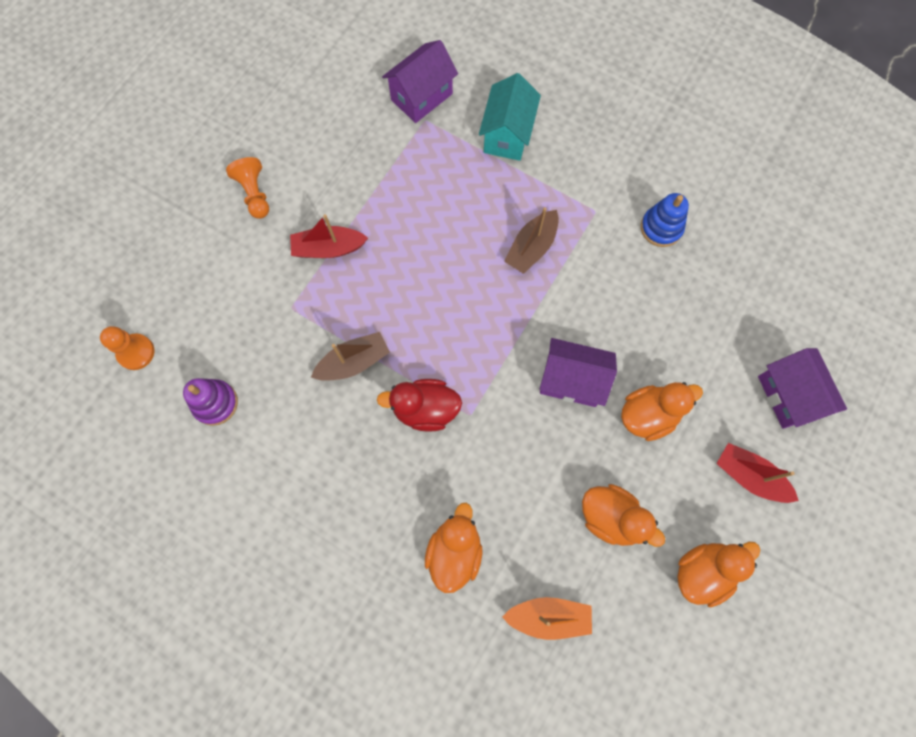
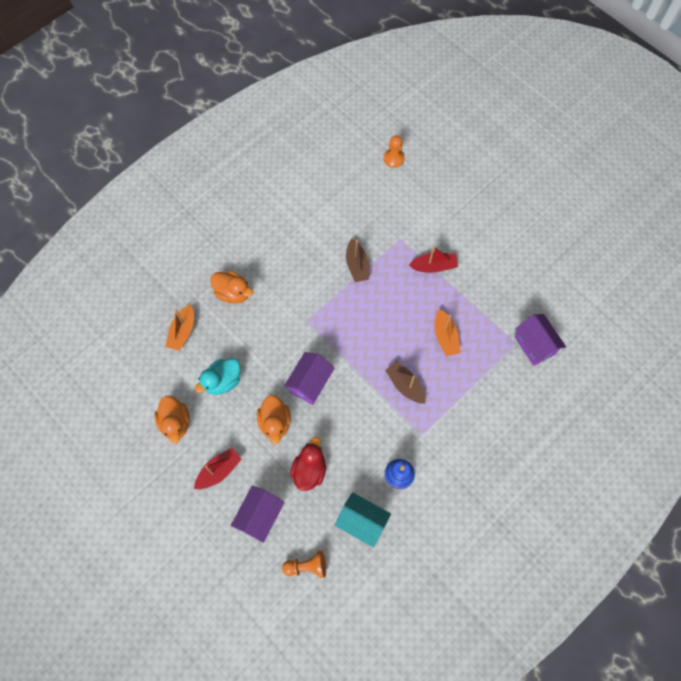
camera: 105 degrees right, 5 degrees down
purple stacking toy [183,378,238,426] -> none
orange pawn [226,157,269,219] -> orange pawn moved to [282,551,326,578]
red boat [290,214,368,258] -> red boat turned 75 degrees clockwise [409,246,458,273]
red duck [377,379,462,432] -> red duck moved to [290,437,326,491]
turquoise house [479,73,541,161] -> turquoise house moved to [335,492,391,548]
orange duck [582,484,665,547] -> turquoise duck [195,358,241,395]
purple house [758,348,847,429] -> purple house turned 60 degrees counterclockwise [231,486,284,543]
none -> orange boat [435,309,461,356]

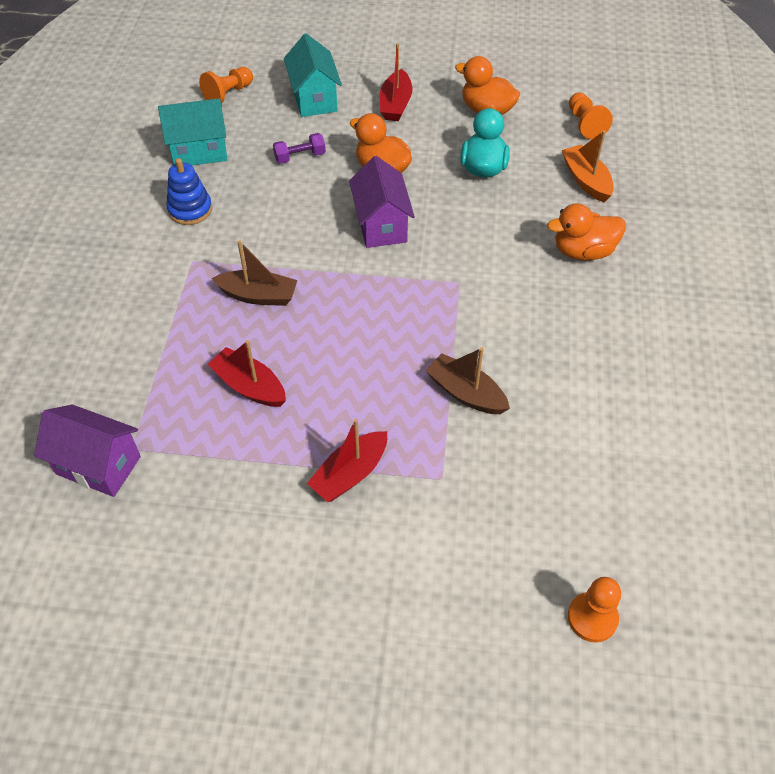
camera: 140 degrees right, 15 degrees down
purple house [231,486,284,543] -> turquoise house [284,33,342,117]
red duck [290,437,326,491] -> purple dumbbell [273,133,326,164]
orange boat [435,309,461,356] -> red boat [207,340,286,407]
none -> orange pawn [569,92,613,139]

